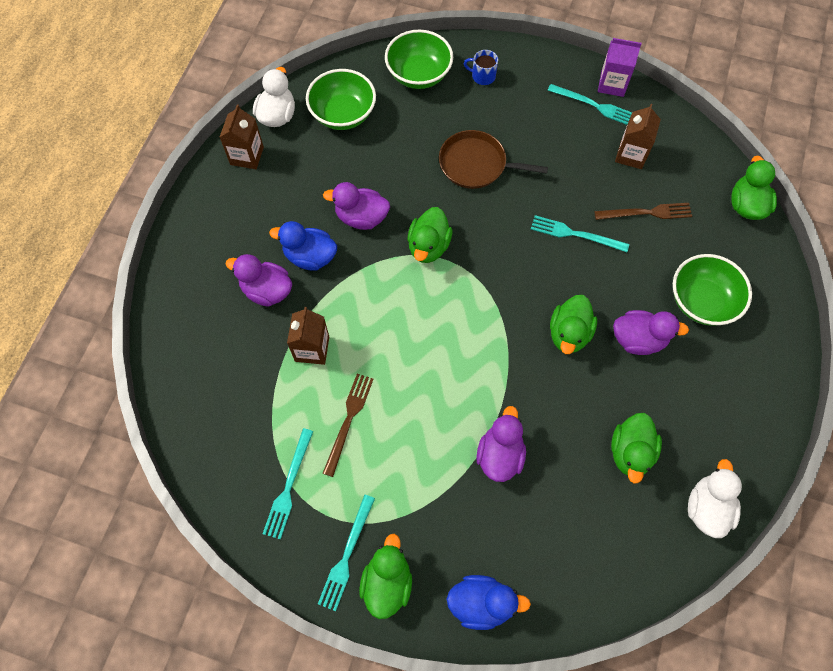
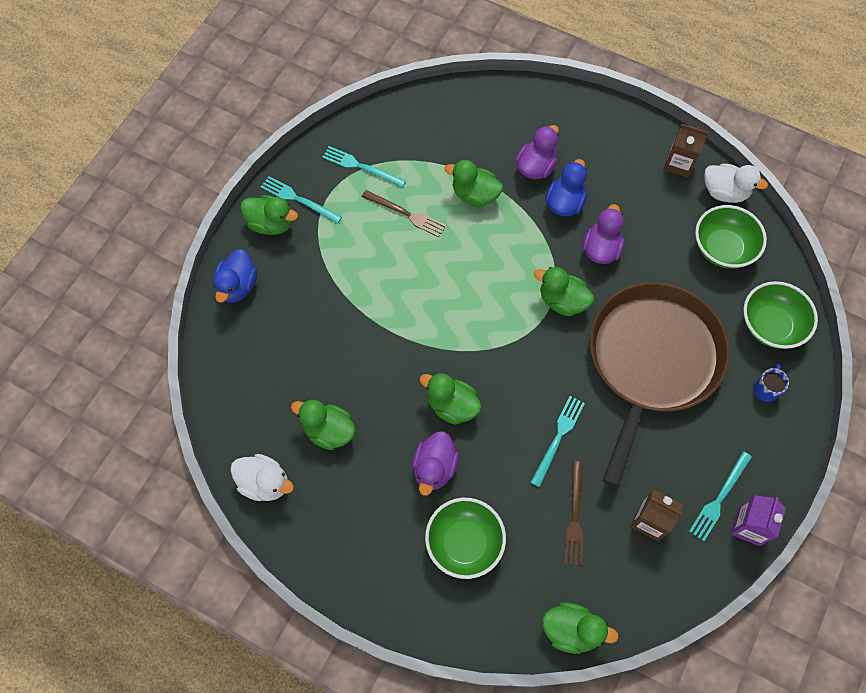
camera: 100 degrees right, 0 degrees up
brown carton [287,307,329,365] -> green duck [444,160,503,207]
brown pan [439,130,548,189] -> brown pan [590,282,730,487], size x1.99
purple duck [476,406,526,482] -> none

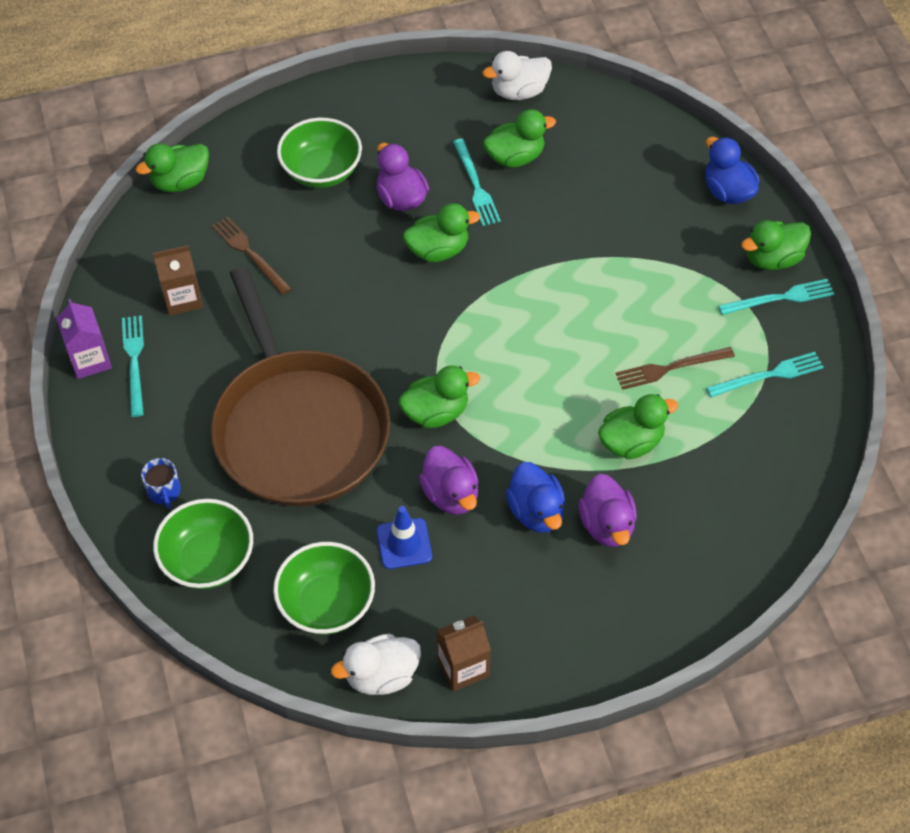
camera: 135 degrees right, 10 degrees down
turquoise fork [530,396,585,487] -> turquoise fork moved to [453,139,501,226]
none -> blue traffic cone [376,506,432,569]

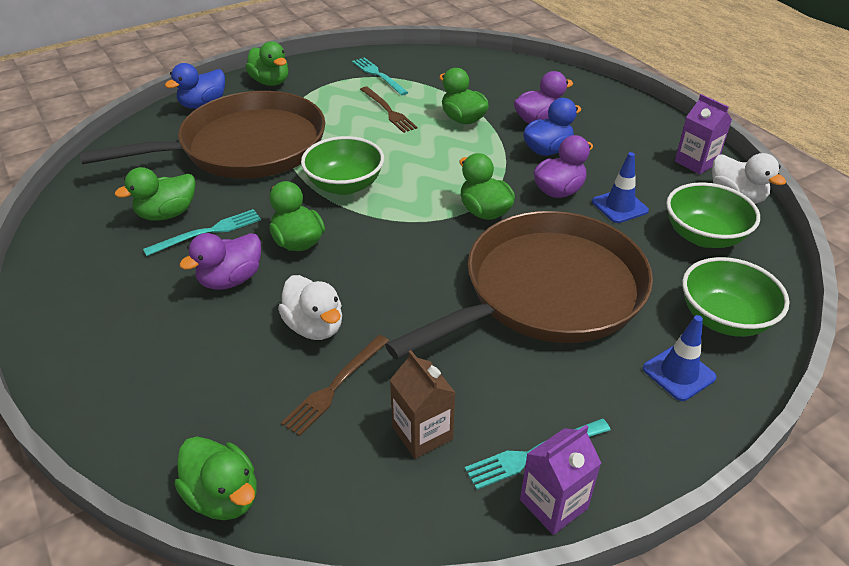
camera: 105 degrees left, 15 degrees down
blue mug [141,458,181,509] -> blue traffic cone [643,315,717,401]
green bowl [277,118,362,188] -> green bowl moved to [301,136,384,195]
brown carton [436,616,491,691] -> purple carton [675,94,732,174]
white duck [482,51,552,100] -> white duck moved to [278,275,342,340]
green duck [483,109,556,168] -> green duck turned 90 degrees counterclockwise [115,167,195,221]
turquoise fork [718,279,834,315] -> none
none -> brown pan [79,91,325,179]

